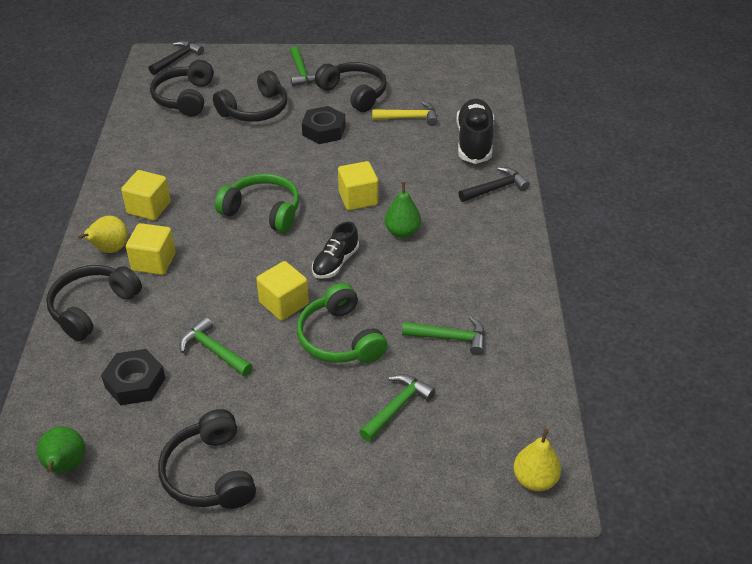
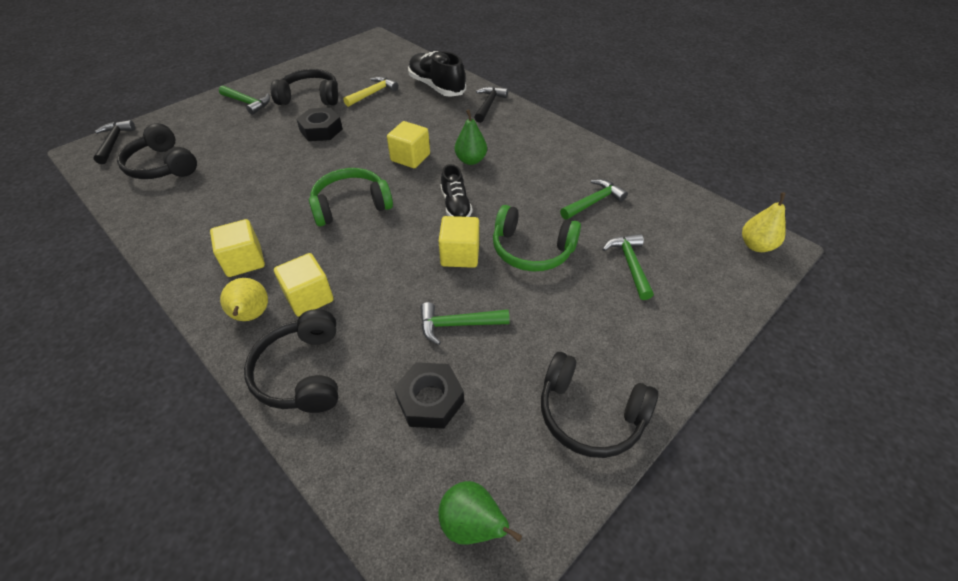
camera: 45 degrees left, 5 degrees up
black headphones [213,71,287,122] -> none

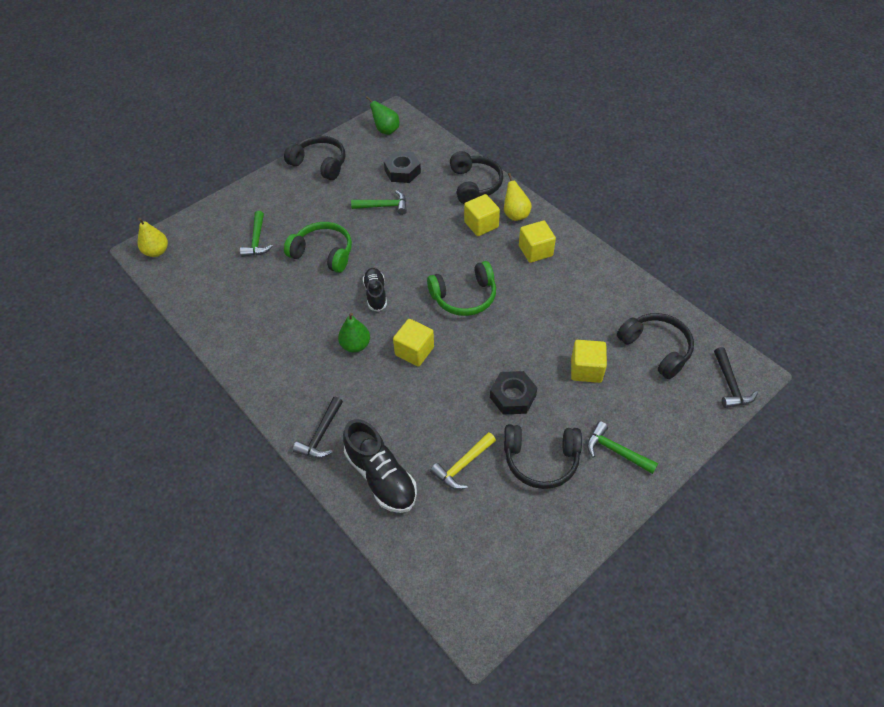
camera: 175 degrees left, 5 degrees up
yellow cube [439,216,479,268] -> yellow cube moved to [571,340,607,383]
green hammer [560,179,628,220] -> none

